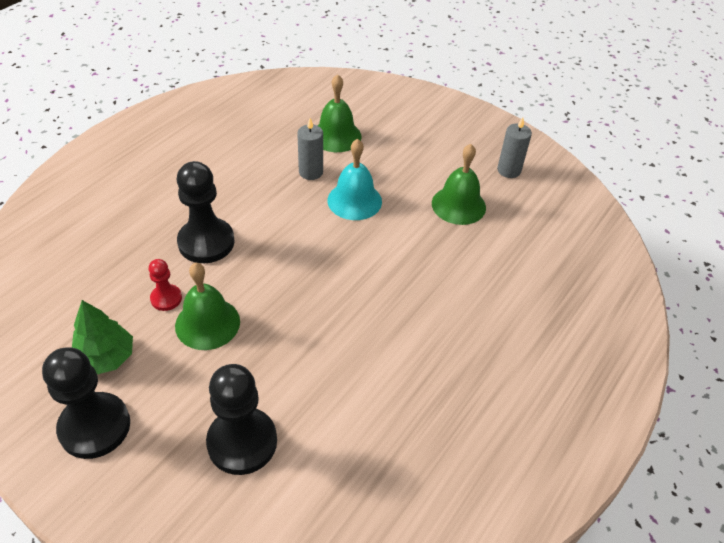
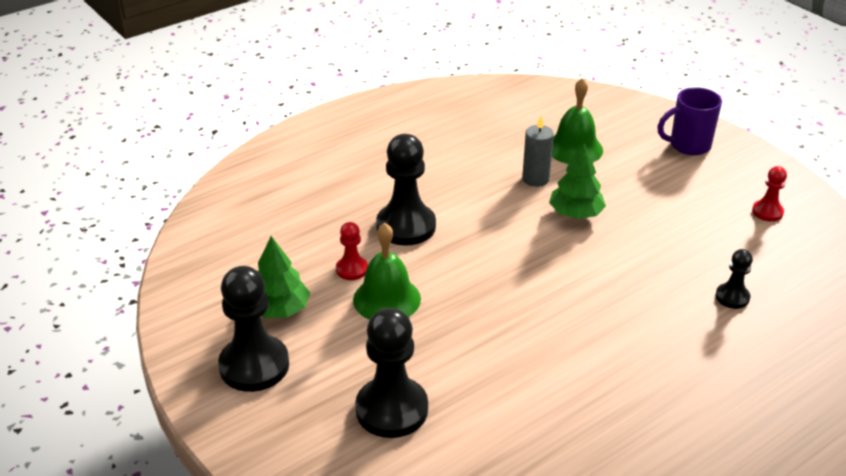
camera: 20 degrees right, 10 degrees down
turquoise bell [328,139,382,220] -> green tree [549,143,606,219]
green bell [432,144,486,225] -> none
grey candle [497,117,532,178] -> red pawn [752,166,787,222]
none -> purple mug [657,87,722,156]
none -> black pawn [716,249,753,309]

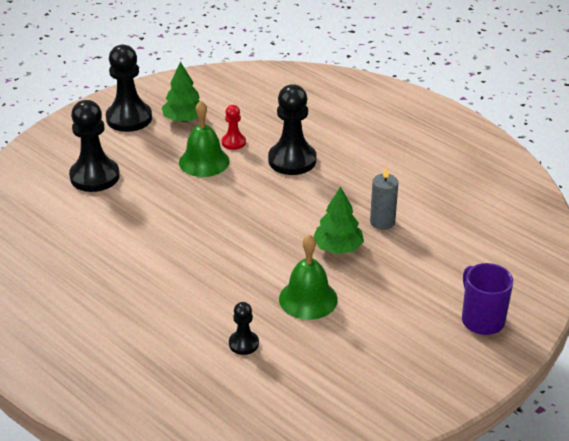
camera: 80 degrees right, 0 degrees up
green bell [552,78,603,164] -> green bell moved to [279,234,338,320]
red pawn [752,166,787,222] -> none

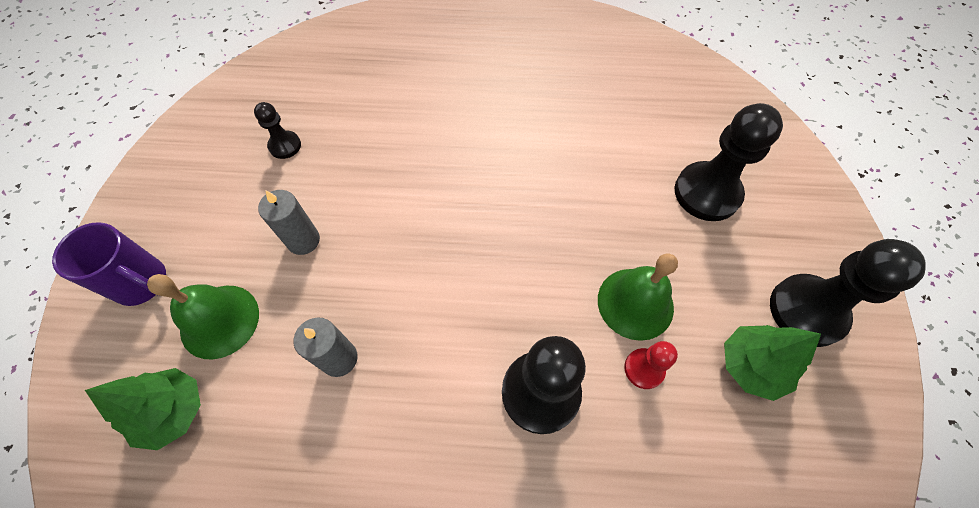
camera: 140 degrees right, 25 degrees up
black pawn [229,302,259,355] -> black pawn moved to [254,102,301,159]
green bell [279,234,338,320] -> green bell moved to [147,274,259,360]
green tree [313,186,364,254] -> green tree moved to [85,368,201,450]
none -> grey candle [258,190,320,255]

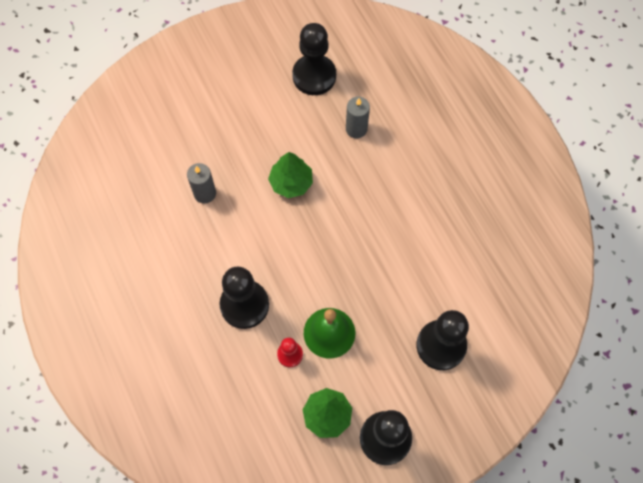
camera: 60 degrees right, 5 degrees up
purple mug [52,222,166,306] -> none
green tree [85,368,201,450] -> green tree moved to [268,152,313,198]
green bell [147,274,259,360] -> none
black pawn [254,102,301,159] -> black pawn [292,23,336,95], size x1.95
grey candle [258,190,320,255] -> grey candle moved to [346,97,370,138]

